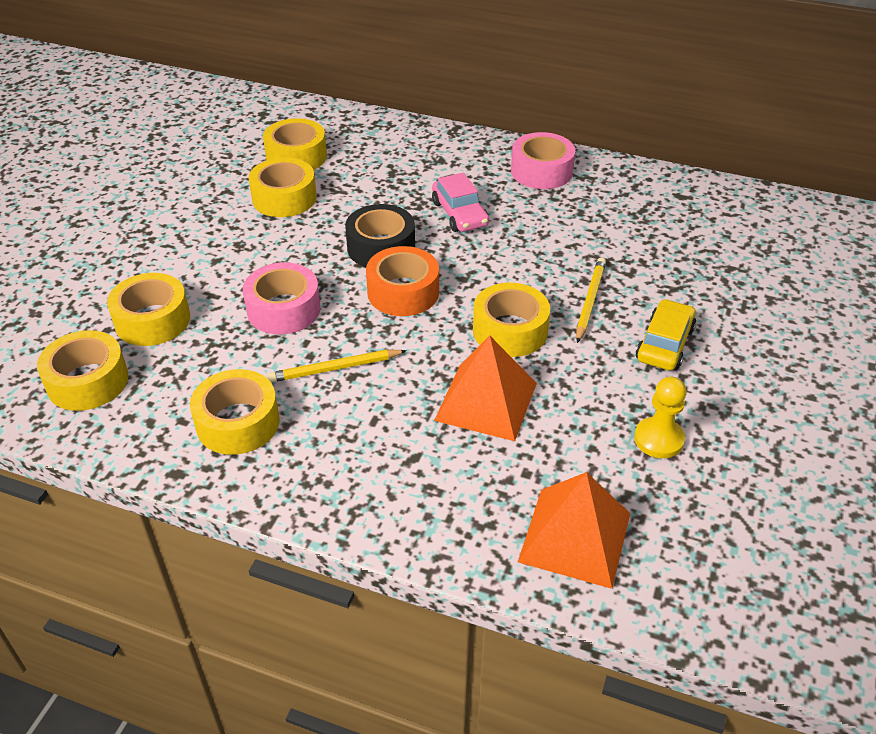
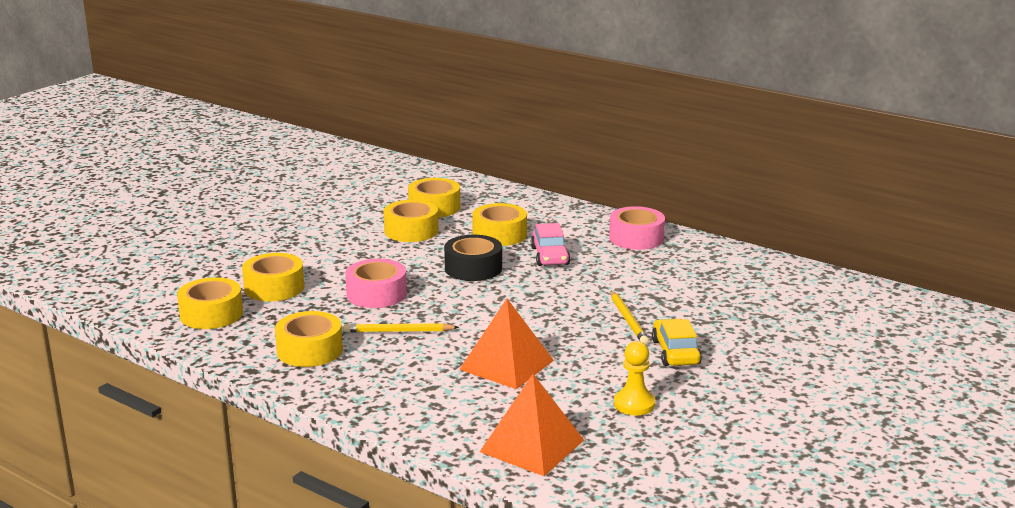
camera: 15 degrees right, 20 degrees down
orange tape [366,246,439,316] -> none
yellow tape [473,283,550,357] -> yellow tape moved to [472,203,527,246]
yellow pencil [576,258,606,343] -> yellow pencil turned 135 degrees clockwise [611,291,649,345]
yellow car [636,299,696,371] -> yellow car turned 45 degrees counterclockwise [652,319,702,366]

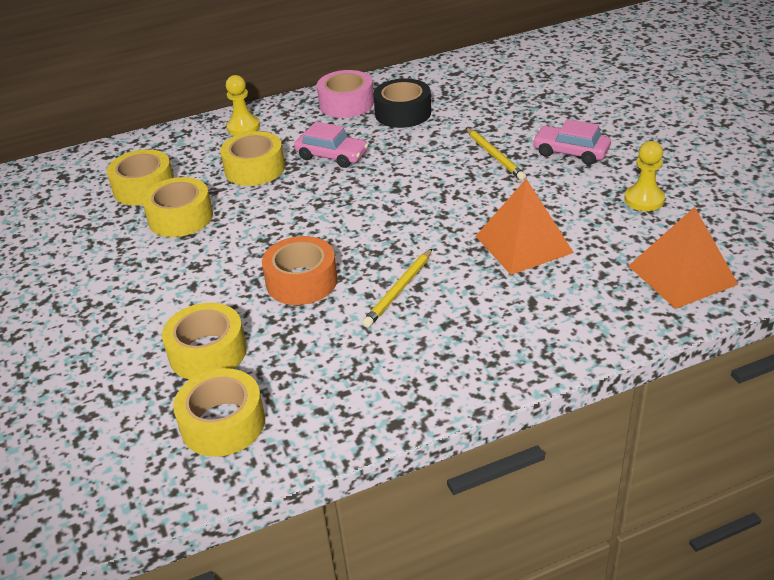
camera: 55 degrees left, 15 degrees up
yellow tape [275,311,343,367] -> none
pink tape [345,259,407,308] -> orange tape [262,236,338,305]
black tape [444,235,502,281] -> black tape moved to [373,79,431,128]
yellow pencil [611,291,649,345] -> yellow pencil turned 45 degrees clockwise [466,128,526,180]
yellow car [652,319,702,366] -> pink car [532,119,611,165]
none -> yellow pawn [226,75,260,135]

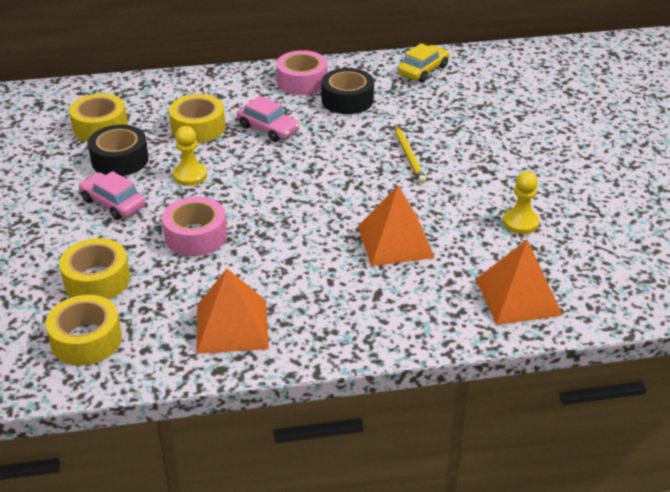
camera: 10 degrees right, 0 degrees up
yellow tape [142,177,213,237] -> black tape [88,125,149,176]
yellow pawn [226,75,260,135] -> yellow pawn moved to [173,126,207,186]
orange tape [262,236,338,305] -> pink tape [162,196,227,256]
yellow pencil [362,248,433,328] -> none
pink car [532,119,611,165] -> pink car moved to [79,171,146,220]
none -> orange pyramid [196,269,269,354]
none -> yellow car [398,43,449,82]

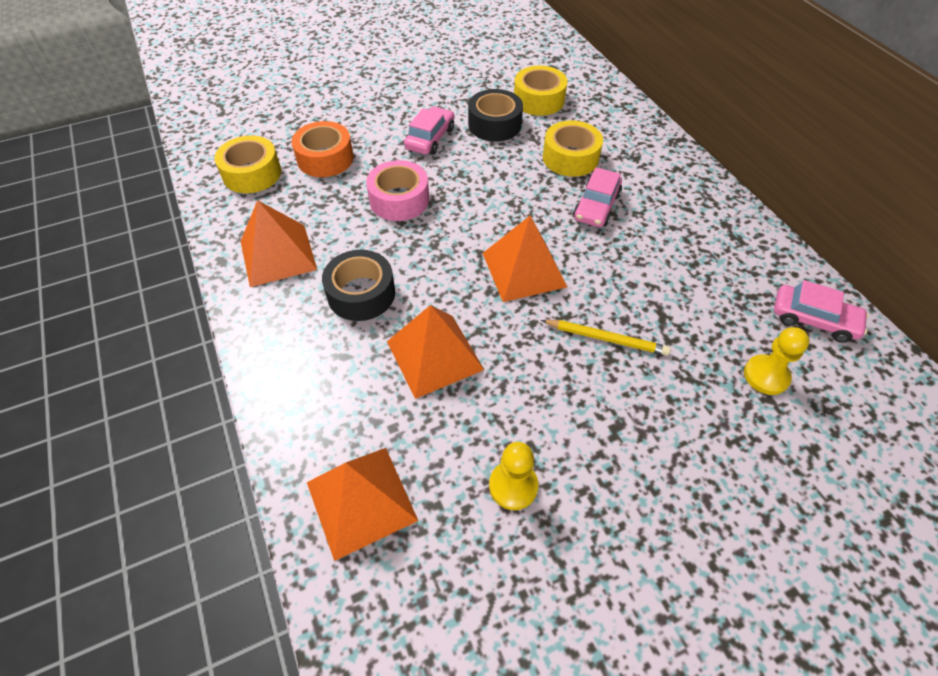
camera: 75 degrees right, 15 degrees up
yellow tape [59,238,130,300] -> orange tape [291,121,354,177]
yellow pawn [173,126,207,186] -> yellow pawn moved to [744,327,810,395]
pink tape [276,50,327,95] -> none
black tape [321,68,374,114] -> black tape moved to [322,250,395,321]
yellow pencil [395,125,426,183] -> yellow pencil turned 135 degrees counterclockwise [541,320,671,355]
yellow car [398,43,449,82] -> pink car [774,280,869,343]
none -> orange pyramid [483,216,567,302]

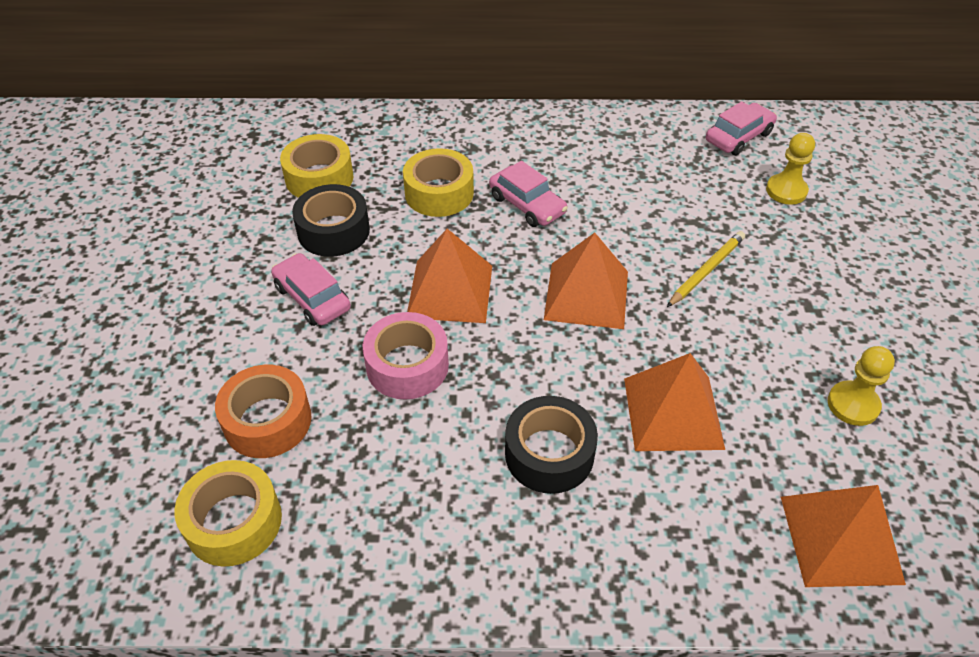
camera: 65 degrees left, 5 degrees down
orange pyramid [241,200,317,287] -> orange pyramid moved to [407,229,492,323]

